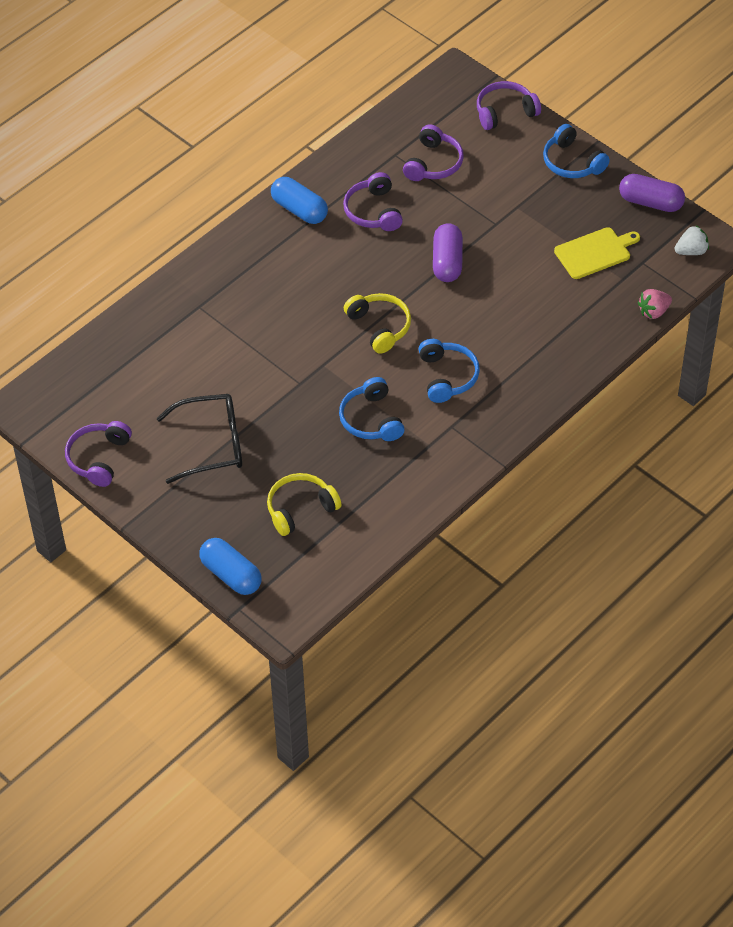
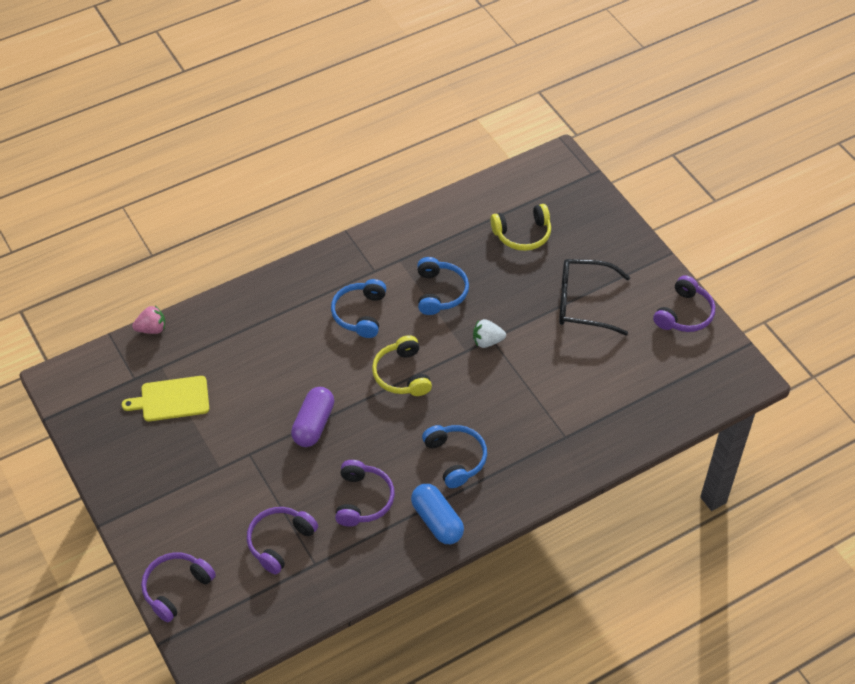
camera: 165 degrees left, 0 degrees up
blue capsule [199,538,262,595] -> none
purple headphones [477,81,541,130] -> purple headphones turned 135 degrees clockwise [141,552,216,622]
blue headphones [543,124,610,178] -> blue headphones moved to [422,425,487,488]
purple capsule [619,174,685,212] -> none
white strawberry [675,225,709,255] -> white strawberry moved to [473,319,506,348]

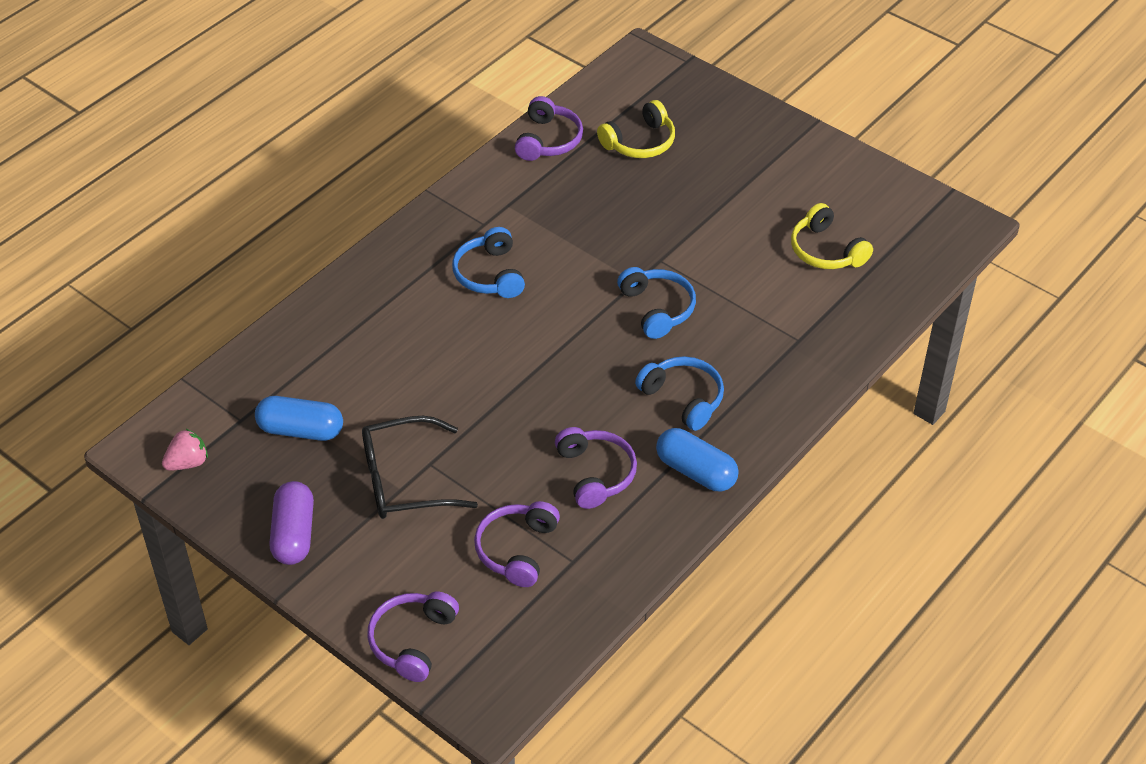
camera: 20 degrees left, 5 degrees down
yellow cutting board [122,376,209,421] -> blue capsule [255,396,343,441]
pink strawberry [132,305,165,334] -> pink strawberry moved to [162,428,208,470]
purple capsule [291,387,334,447] -> purple capsule moved to [269,481,314,565]
yellow headphones [372,335,432,396] -> yellow headphones moved to [791,203,873,269]
blue headphones [417,257,469,315] -> blue headphones moved to [617,267,696,339]
white strawberry [473,319,506,348] -> none
black glasses [559,259,630,335] -> black glasses moved to [362,416,478,519]
purple headphones [653,275,715,332] -> purple headphones moved to [515,96,583,161]

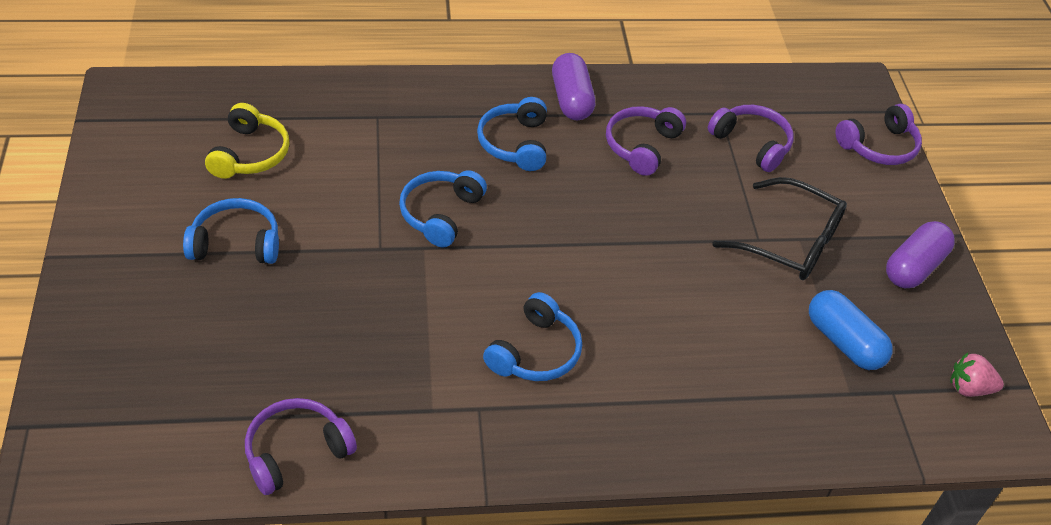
camera: 140 degrees left, 0 degrees up
purple headphones [474,501,560,587] -> purple headphones turned 105 degrees counterclockwise [708,105,794,172]
yellow headphones [597,100,675,158] -> none
blue capsule [656,428,739,491] -> purple capsule [552,53,595,120]
none -> blue headphones [183,198,279,264]

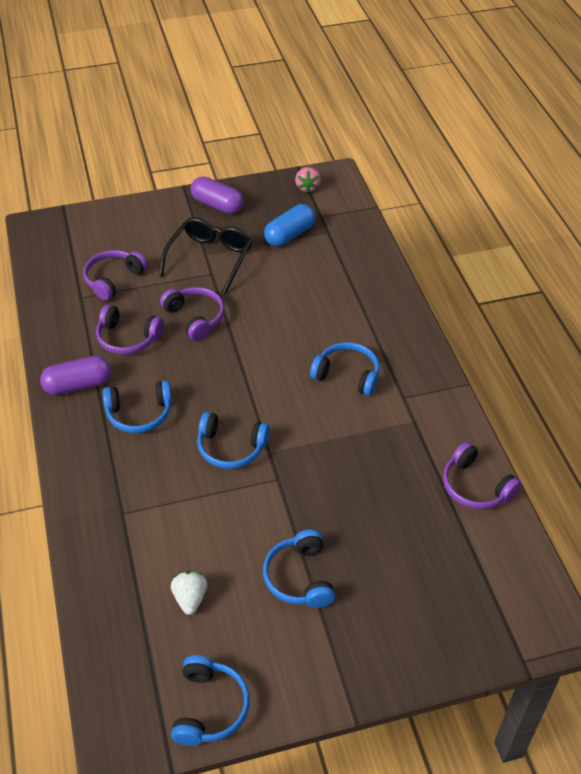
camera: 95 degrees left, 0 degrees up
yellow headphones [205,103,290,179] -> white strawberry [171,571,207,615]
purple headphones [835,104,922,165] -> purple headphones moved to [160,287,225,341]
none -> blue headphones [171,655,250,746]

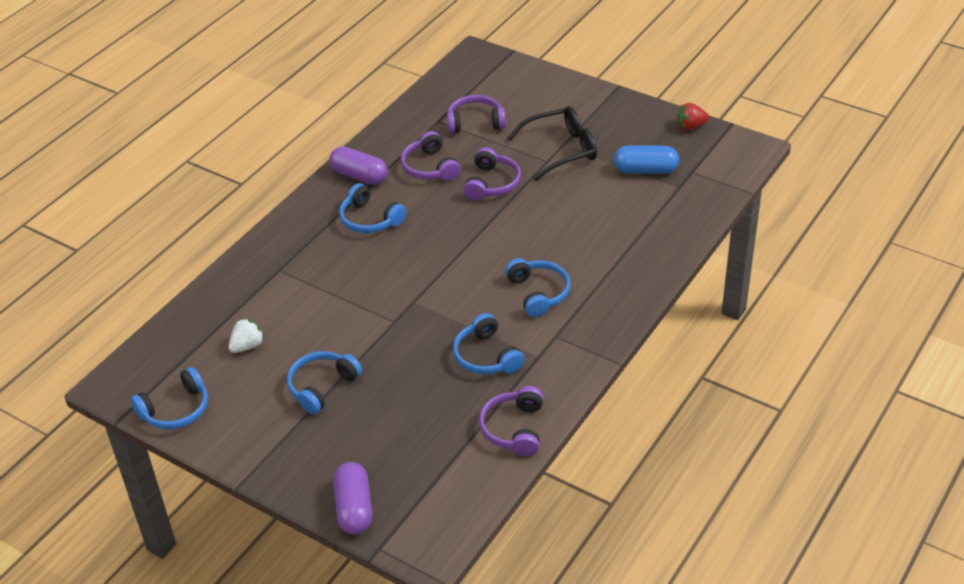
camera: 50 degrees right, 5 degrees down
purple capsule [190,176,244,214] -> purple capsule moved to [333,462,372,534]
blue headphones [197,412,270,469] -> blue headphones moved to [453,313,524,374]
pink strawberry [295,167,321,193] -> none
none -> red strawberry [678,103,709,130]

